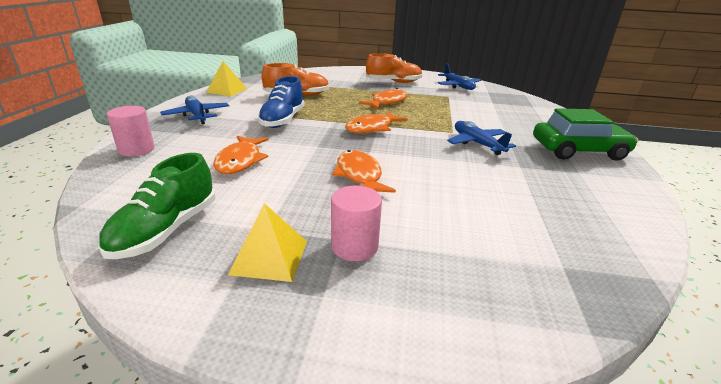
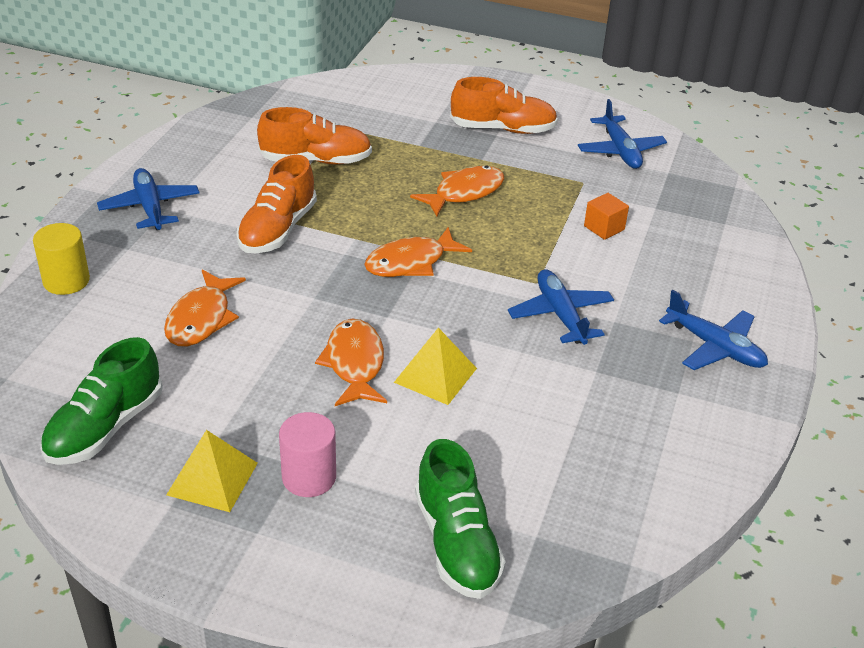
camera: 10 degrees right, 10 degrees up
pink cylinder [107,106,155,156] -> yellow cylinder [33,223,90,295]
yellow pyramid [206,61,247,96] -> yellow pyramid moved to [394,328,477,405]
blue shoe [258,76,305,128] -> orange shoe [237,155,317,253]
green car [533,108,638,161] -> blue plane [659,290,768,370]
none -> green shoe [415,439,506,599]
none -> orange cube [584,193,629,240]

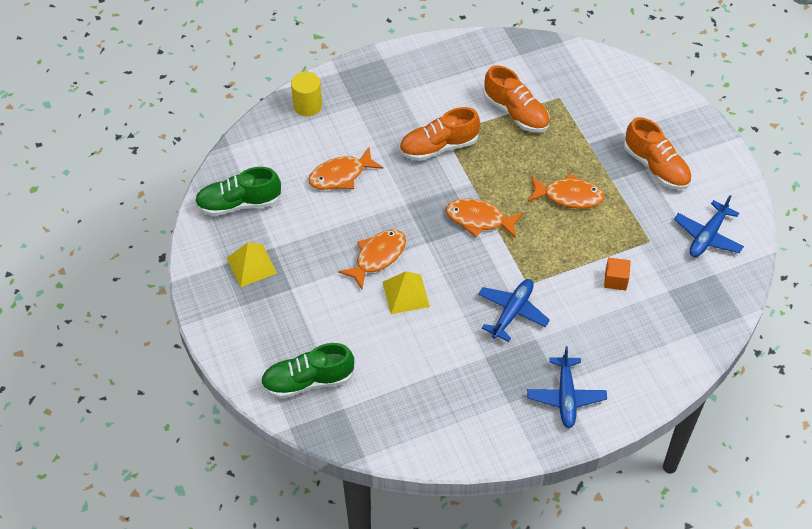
camera: 50 degrees right, 15 degrees up
blue plane [97,168,200,230] -> none
pink cylinder [279,412,336,497] -> none
green shoe [415,439,506,599] -> green shoe turned 45 degrees clockwise [261,343,355,399]

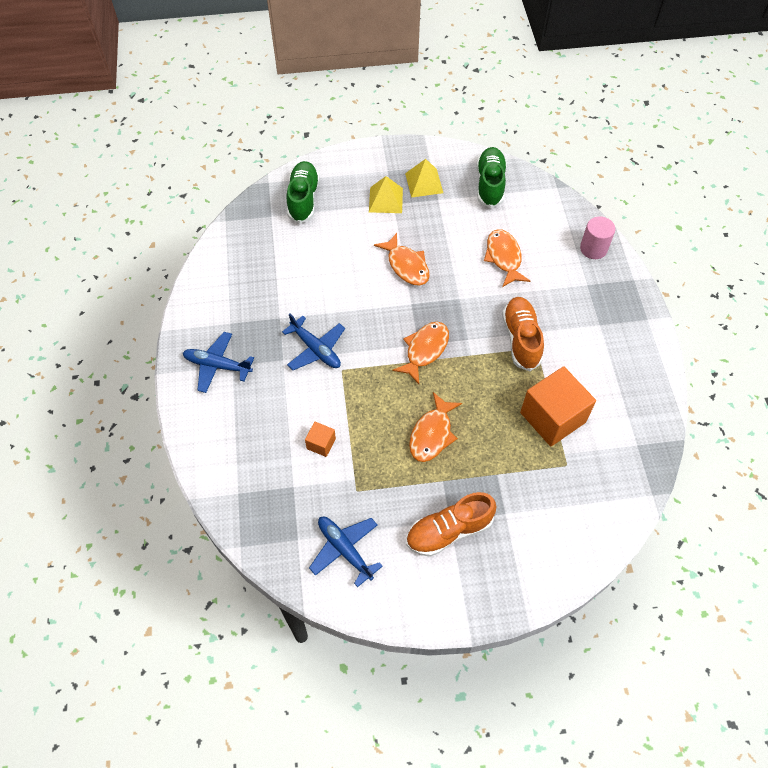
camera: 105 degrees right, 5 degrees up
yellow cylinder [291,72,322,116] -> pink cylinder [580,216,615,259]
yellow pyramid [383,271,430,314] -> yellow pyramid moved to [369,176,403,213]
orange shoe [483,65,550,132] -> orange cube [520,366,596,446]

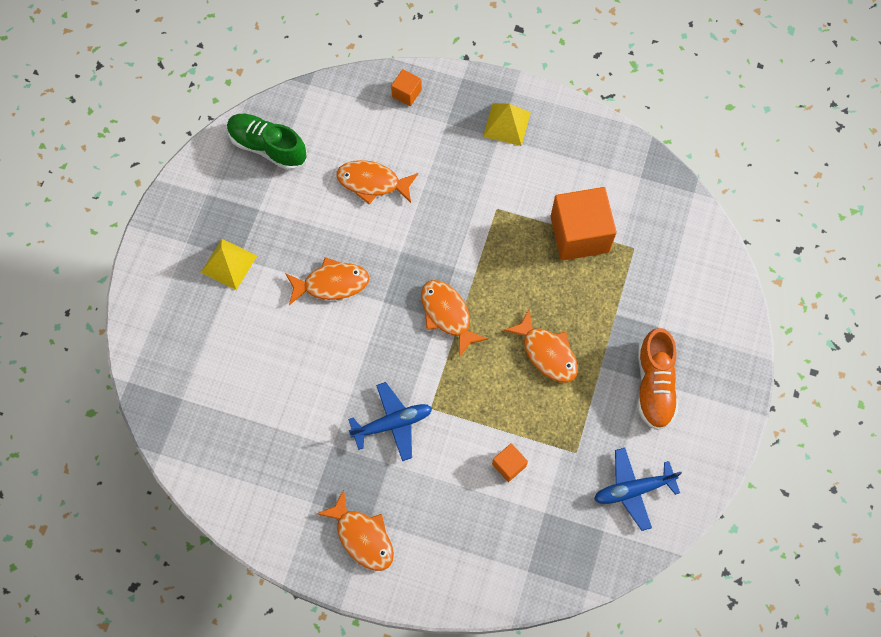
camera: 65 degrees left, 10 degrees up
blue plane [183,332,254,393] -> orange fish [317,489,394,571]
green shoe [287,161,320,224] -> none
yellow pyramid [405,159,443,198] -> yellow pyramid moved to [483,103,531,146]
orange shoe [502,297,544,371] -> none
pink cylinder [580,216,615,259] -> orange cube [391,69,422,106]

